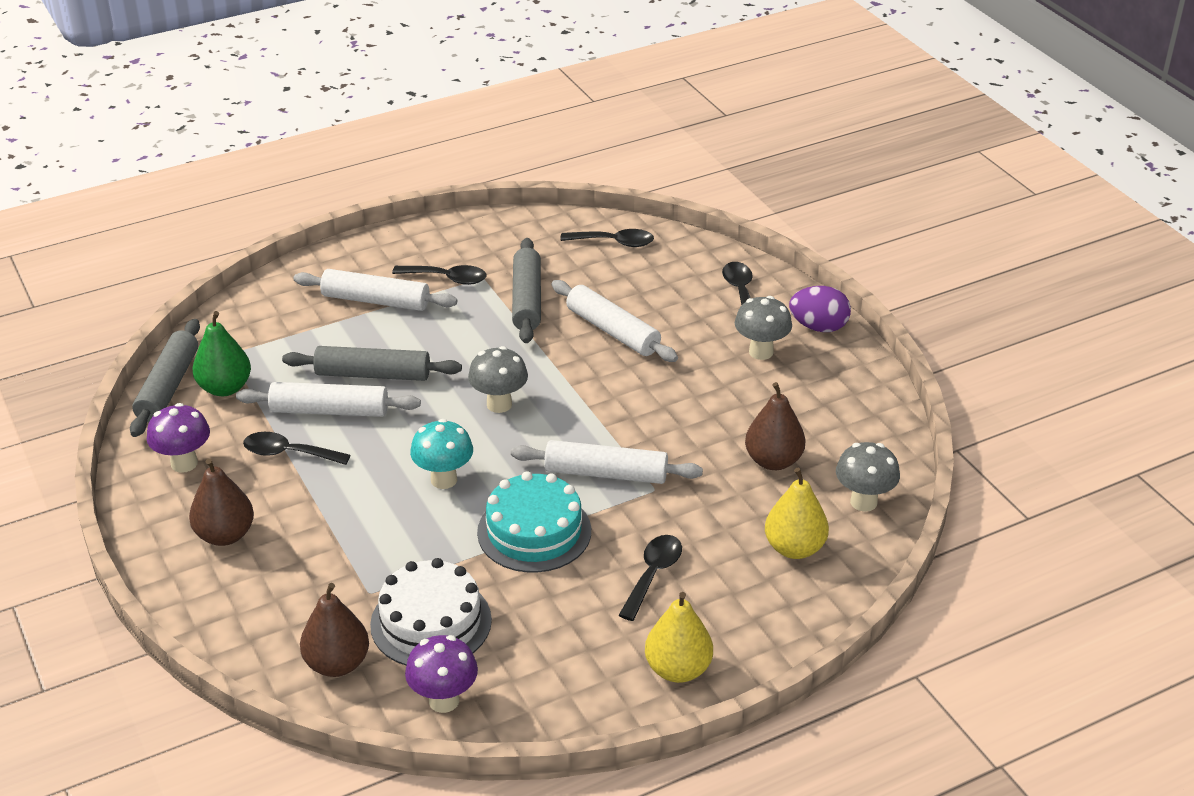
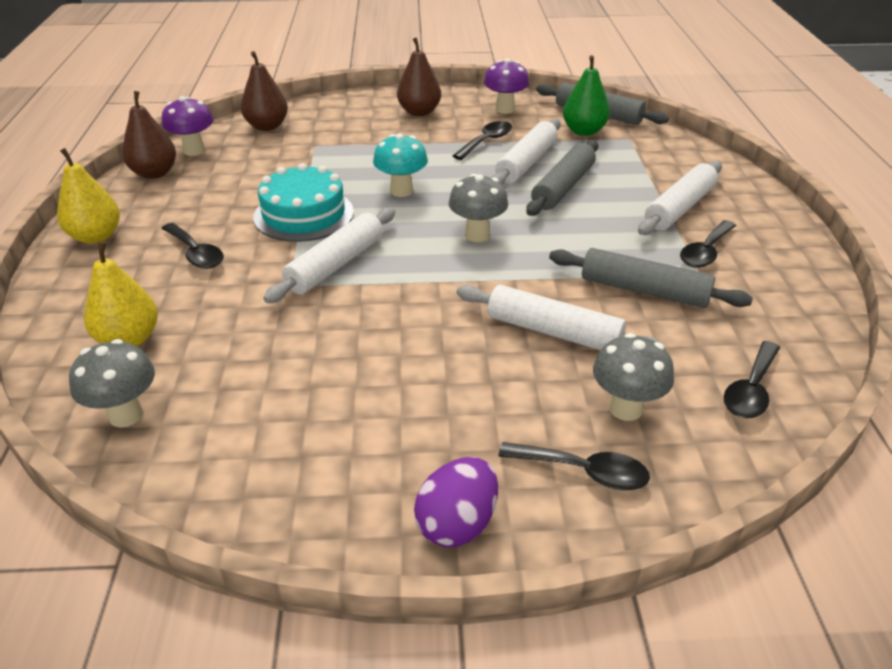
camera: 115 degrees right, 0 degrees up
white cake [370,558,492,665] -> none
white rolling pin [552,280,678,362] -> white rolling pin turned 45 degrees clockwise [456,285,662,350]
grey mushroom [735,296,792,360] -> grey mushroom moved to [593,333,674,421]
brown pear [745,382,805,470] -> brown pear moved to [122,91,176,179]

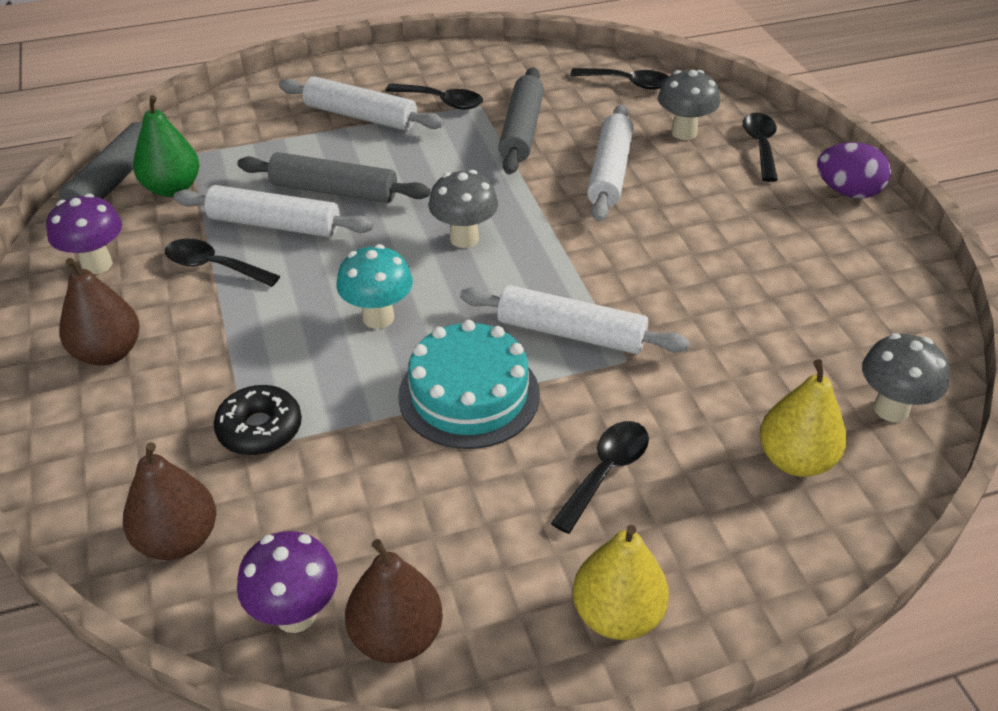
camera: 105 degrees left, 5 degrees up
none -> black donut [214,385,302,456]

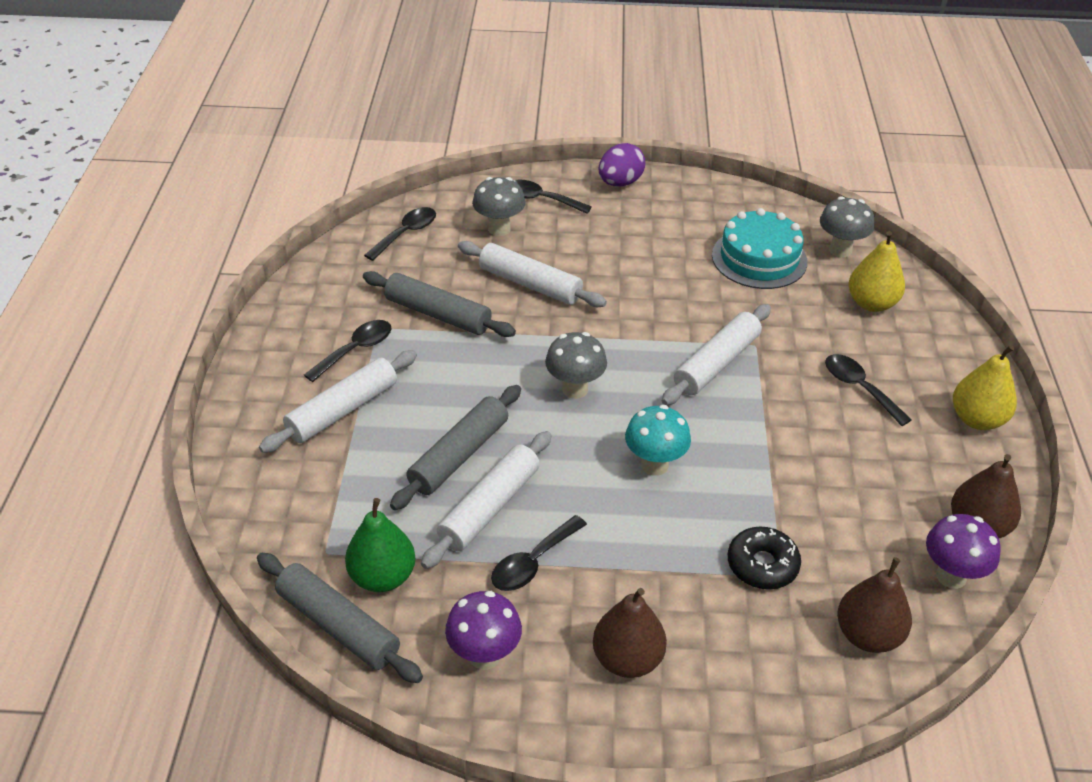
camera: 70 degrees left, 0 degrees up
turquoise cake [398,320,540,449] -> turquoise cake moved to [712,208,807,289]

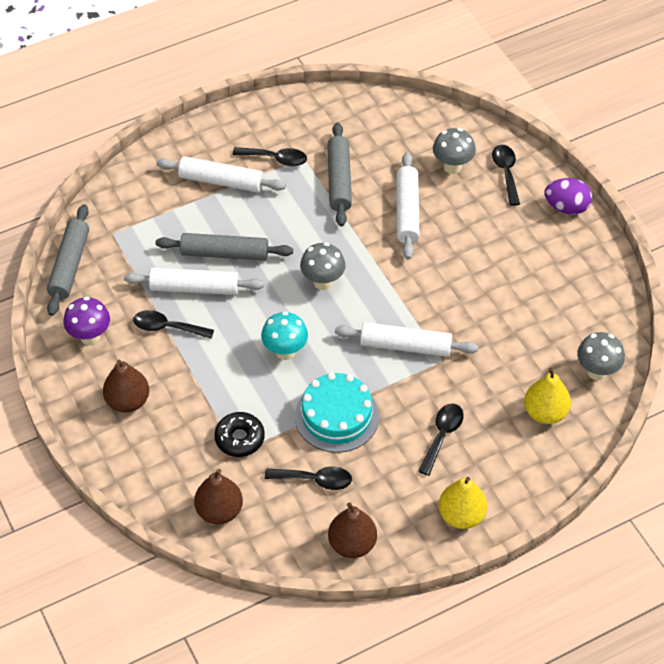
camera: 60 degrees right, 10 degrees up
green pear [345,498,416,592] -> none
black spoon [364,207,436,261] -> black spoon moved to [265,466,352,490]
turquoise cake [712,208,807,289] -> turquoise cake moved to [295,372,379,453]
purple mushroom [926,514,1001,589] -> none

